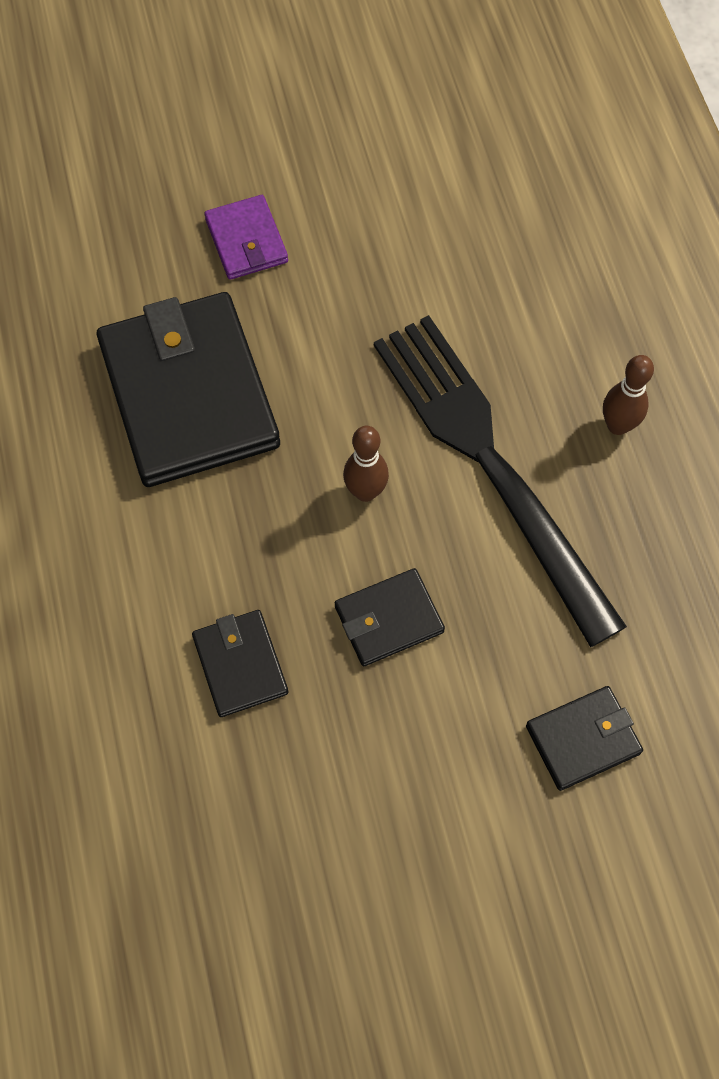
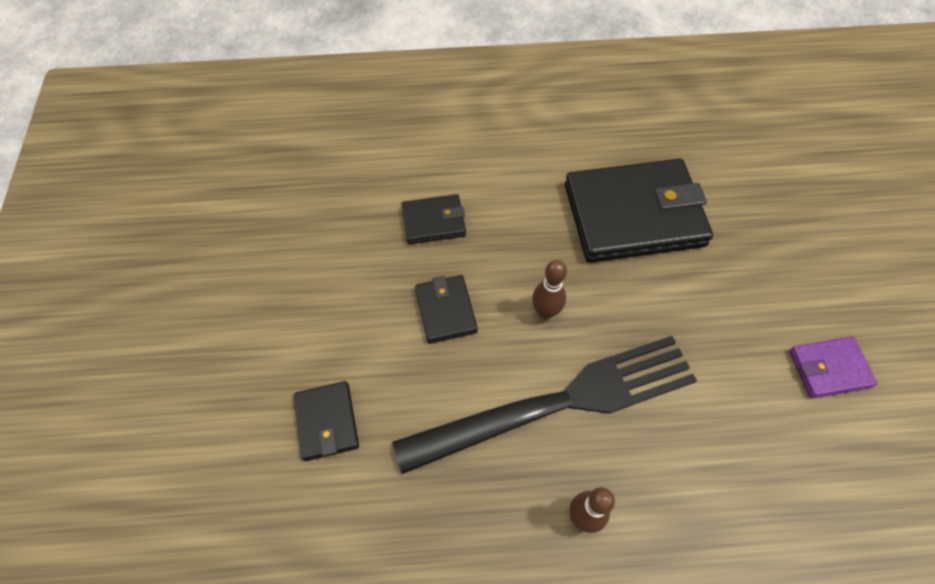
camera: 100 degrees right, 5 degrees down
purple wallet [204,195,288,280] -> purple wallet moved to [789,336,878,398]

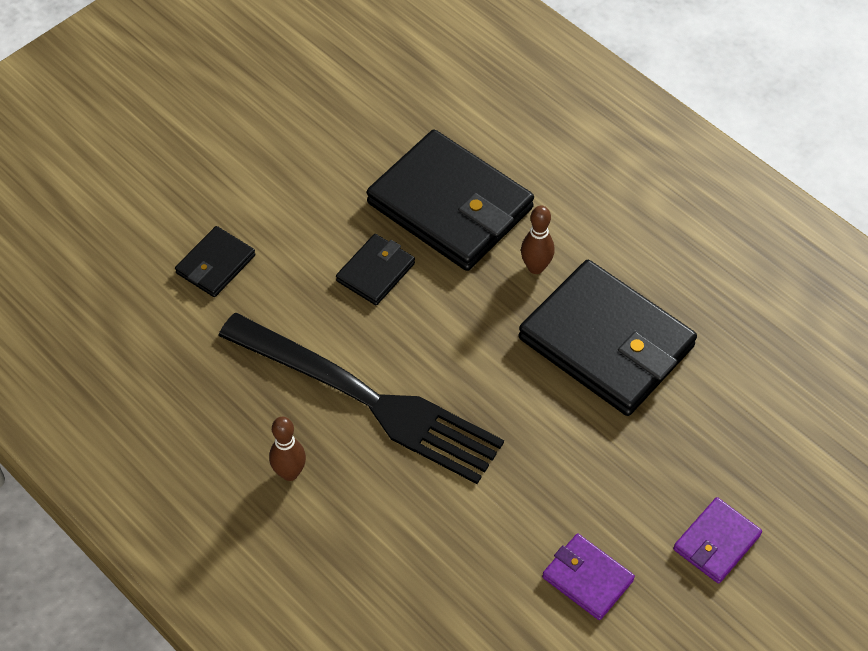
camera: 50 degrees right, 5 degrees down
black wallet [401,194,466,244] -> black wallet [367,130,534,271], size x2.10
brown bowling pin [532,260,567,319] -> brown bowling pin moved to [521,205,555,274]
none -> purple wallet [673,497,762,584]

